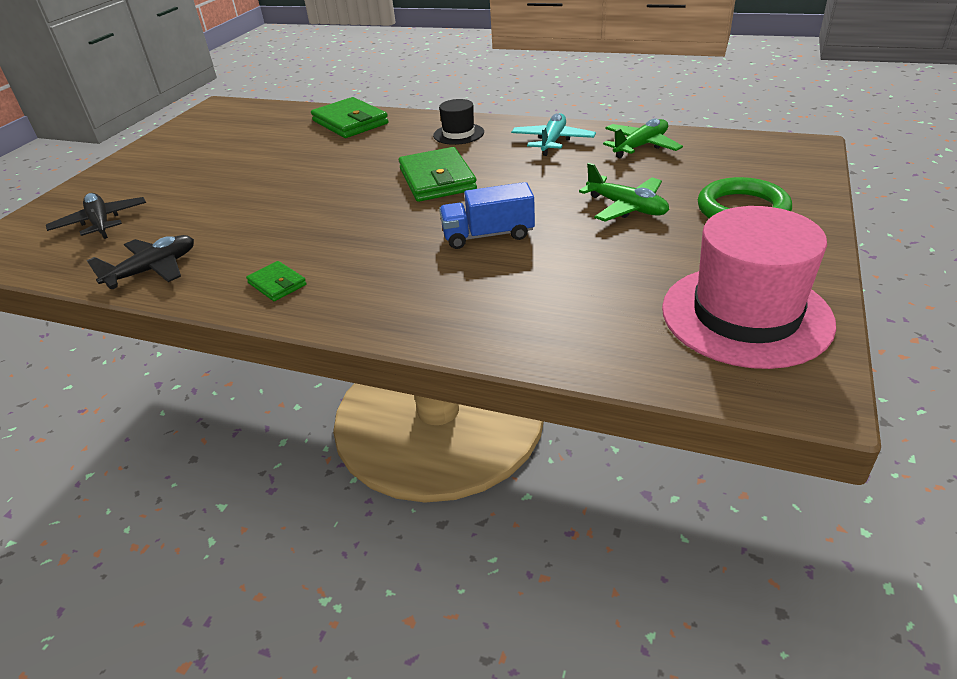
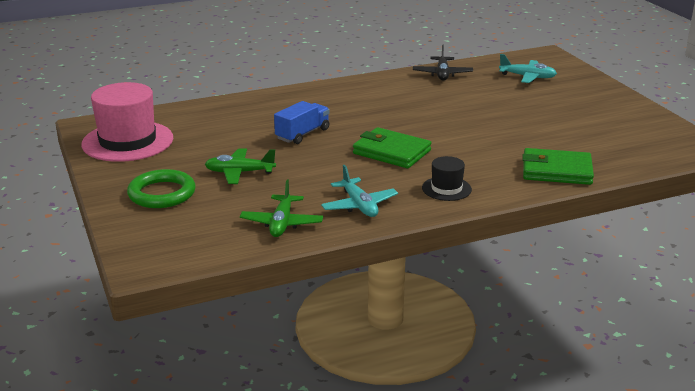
camera: 135 degrees right, 10 degrees down
black plane [46,193,146,239] -> turquoise plane [499,54,557,83]
green wallet [246,261,307,301] -> none

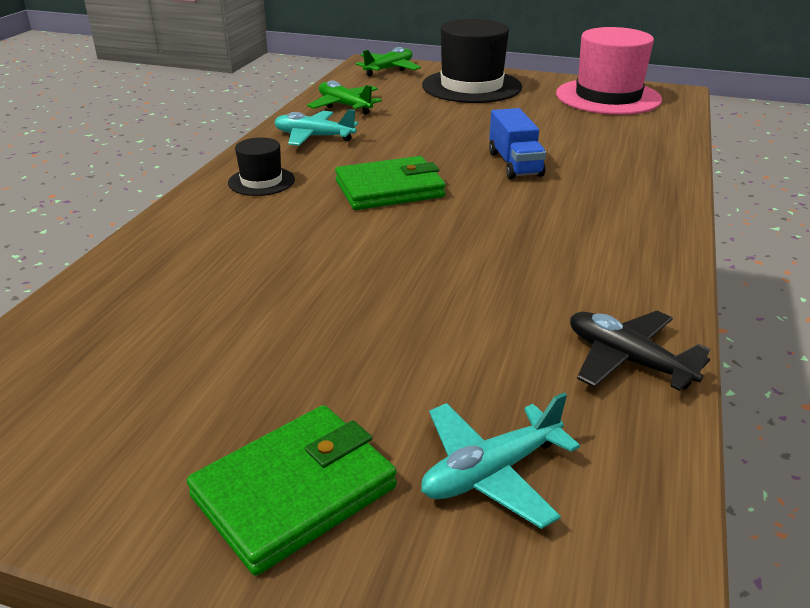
camera: 130 degrees right, 5 degrees up
green ring [127,169,196,208] -> black hat [422,19,522,103]
green plane [205,148,276,184] -> green plane moved to [356,47,421,76]
green wallet [522,148,594,185] -> green wallet moved to [187,405,397,576]

